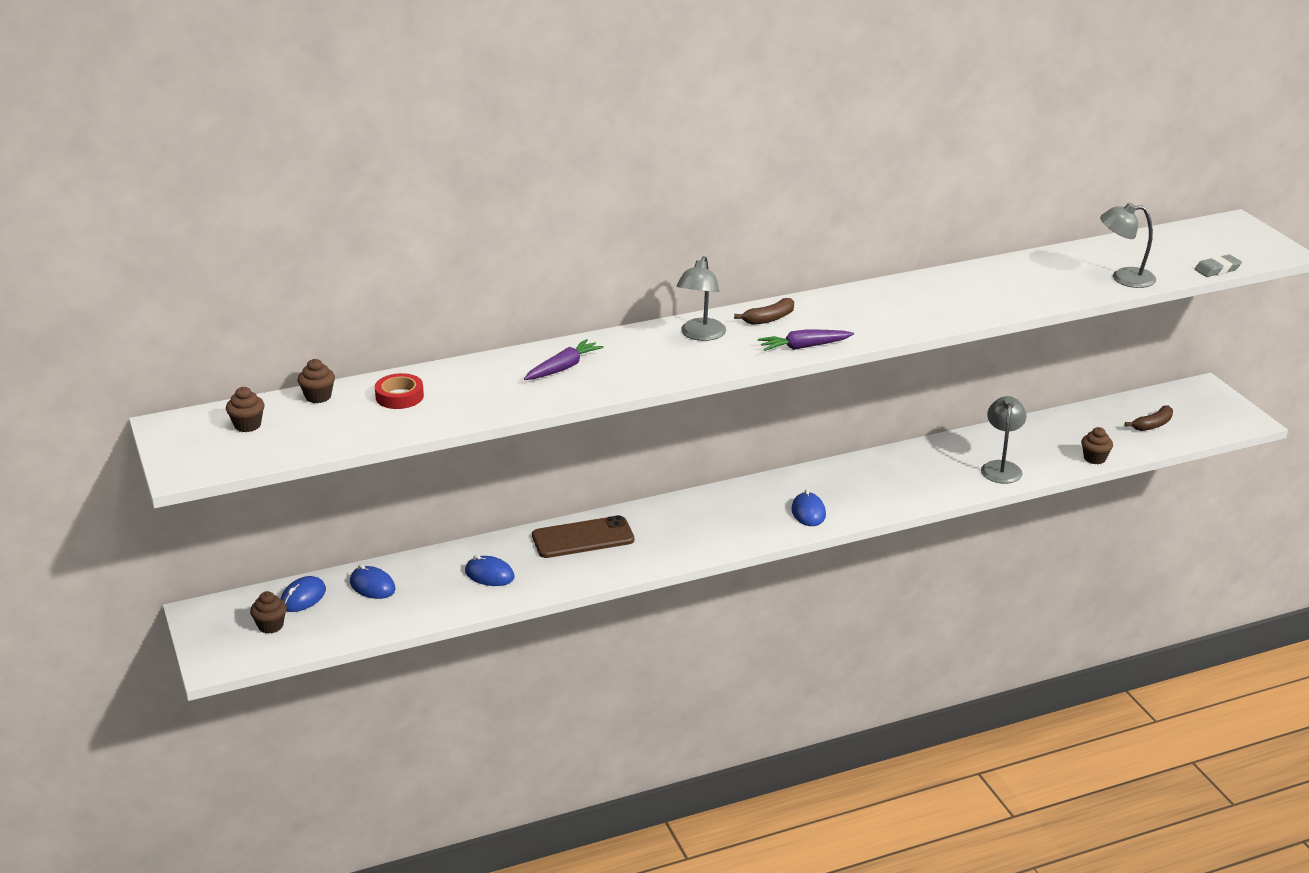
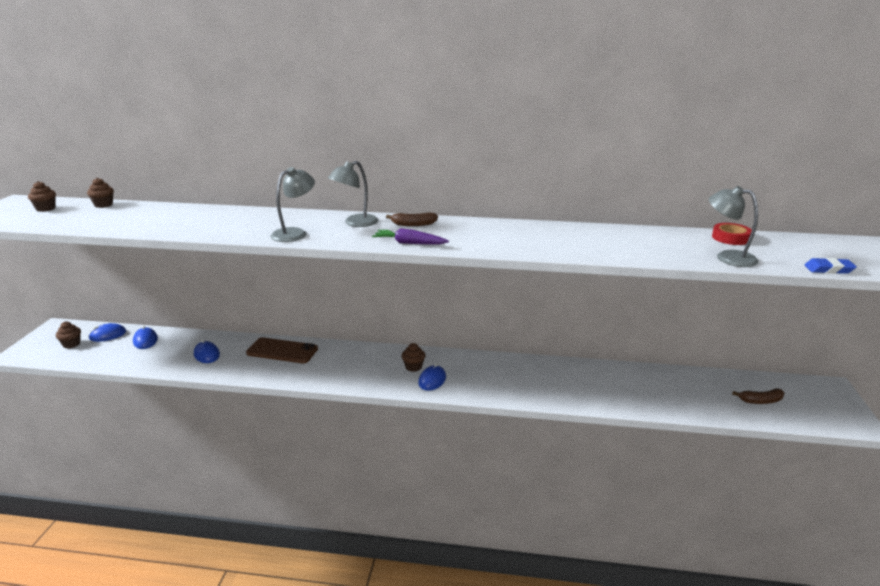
camera: 30 degrees right, 5 degrees down
red tape [375,373,424,409] -> red tape moved to [712,223,752,245]
purple carrot [524,339,604,380] -> none
grey lamp [981,396,1027,484] -> grey lamp moved to [271,167,315,242]
brown cupcake [1081,427,1113,464] -> brown cupcake moved to [402,343,425,372]
grey eraser [1195,254,1242,277] -> blue eraser [805,258,857,274]

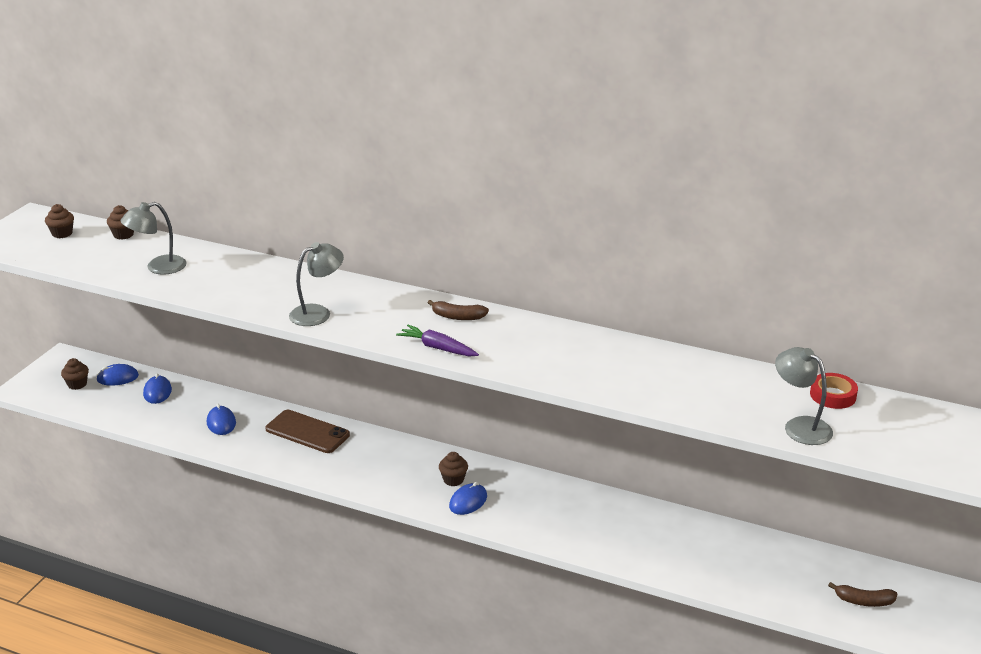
camera: 15 degrees right, 5 degrees up
grey lamp [328,161,378,227] -> grey lamp moved to [121,202,187,275]
blue eraser [805,258,857,274] -> none

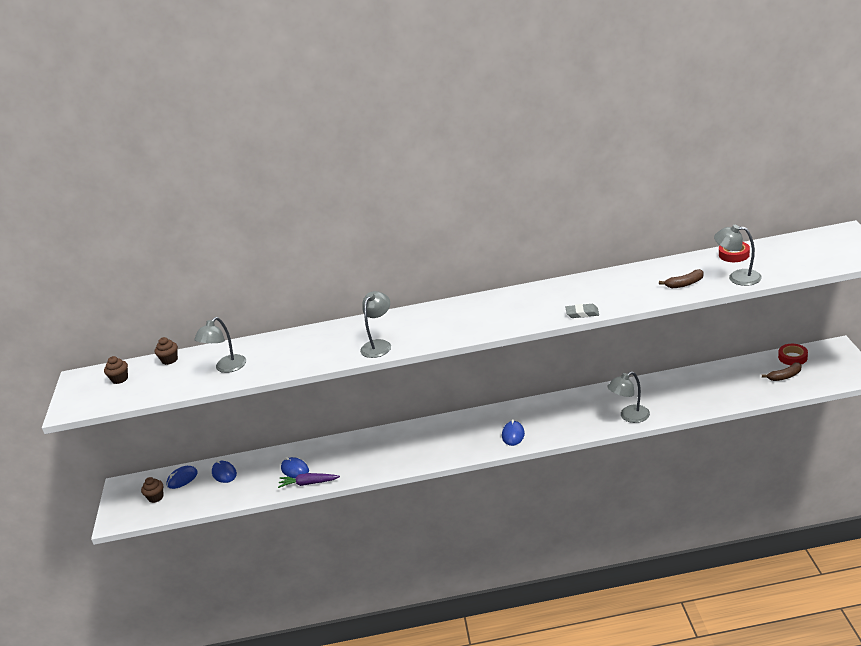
camera: 25 degrees left, 0 degrees up
brown phone [265,410,350,453] -> none
purple carrot [396,325,479,356] -> purple carrot moved to [278,473,340,488]
brown banana [427,300,489,320] -> brown banana moved to [659,269,704,288]
brown cupcake [439,452,468,486] -> none
none -> grey eraser [566,304,599,318]
none -> grey lamp [607,372,650,423]
none -> red tape [778,344,808,365]

